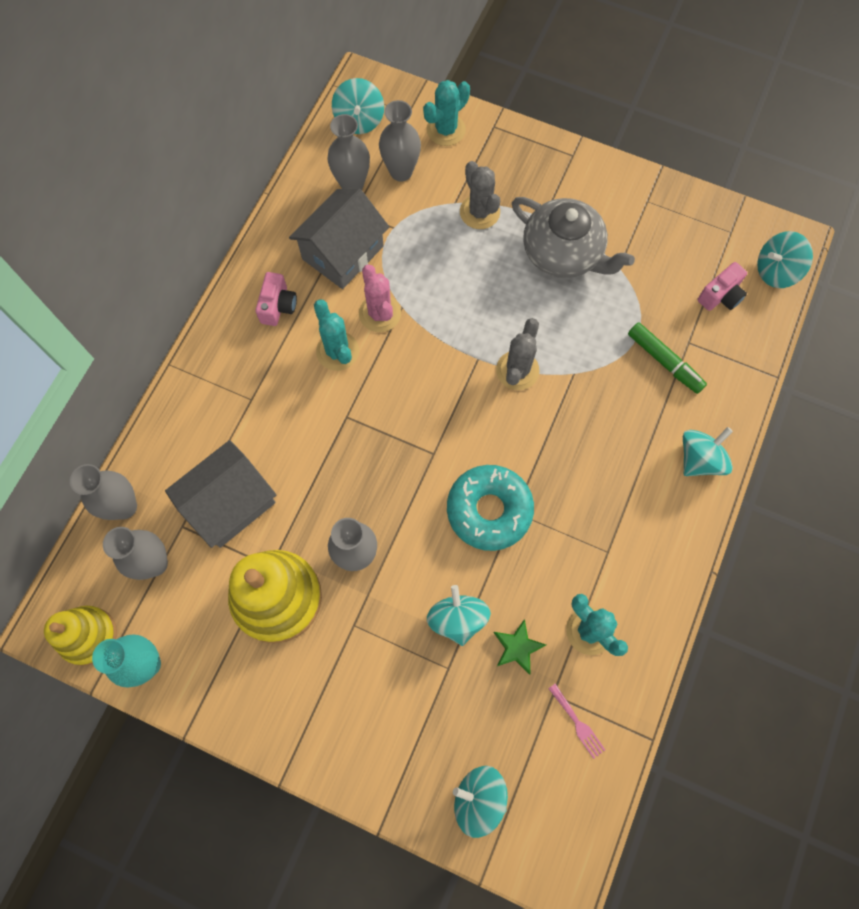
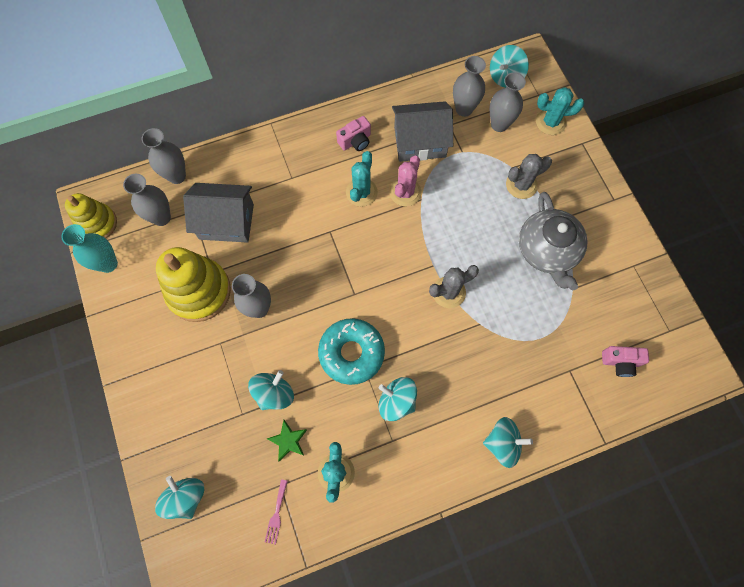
camera: 45 degrees right, 0 degrees up
grey cactus [460,161,500,229] -> grey cactus turned 45 degrees clockwise [506,154,552,199]
green marker [628,322,707,394] -> none
turquoise spinning top [757,231,813,288] -> turquoise spinning top moved to [379,377,417,421]

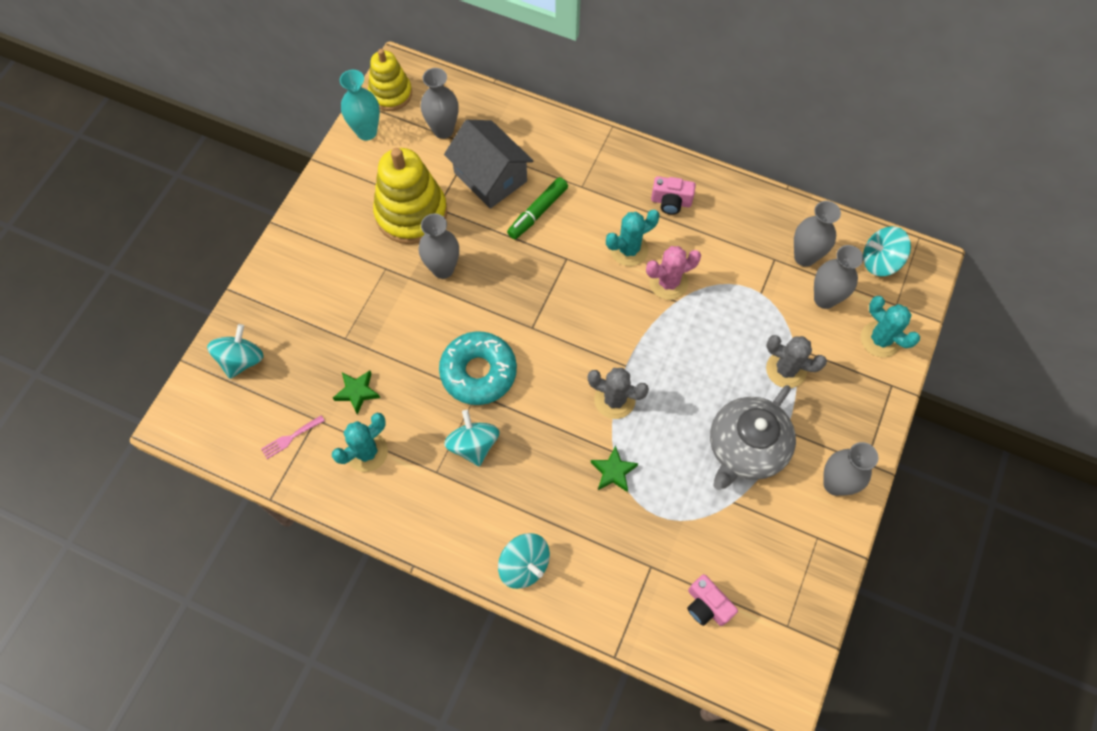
camera: 45 degrees right, 5 degrees down
grey vase [142,128,186,184] -> grey vase moved to [823,442,878,496]
turquoise spinning top [248,370,294,410] -> none
grey house [392,101,453,162] -> none
none -> green marker [507,177,568,239]
none -> green star [591,445,638,492]

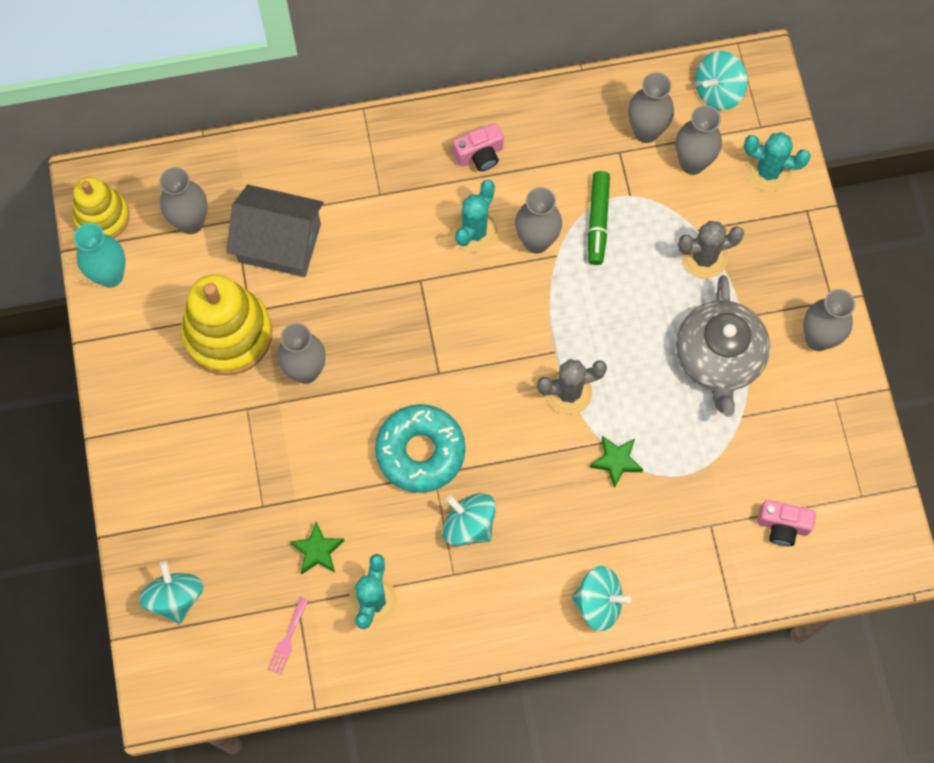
camera: 35 degrees left, 5 degrees up
green marker [507,177,568,239] -> green marker moved to [588,171,610,265]
pink cactus [646,246,701,300] -> grey vase [515,187,562,254]

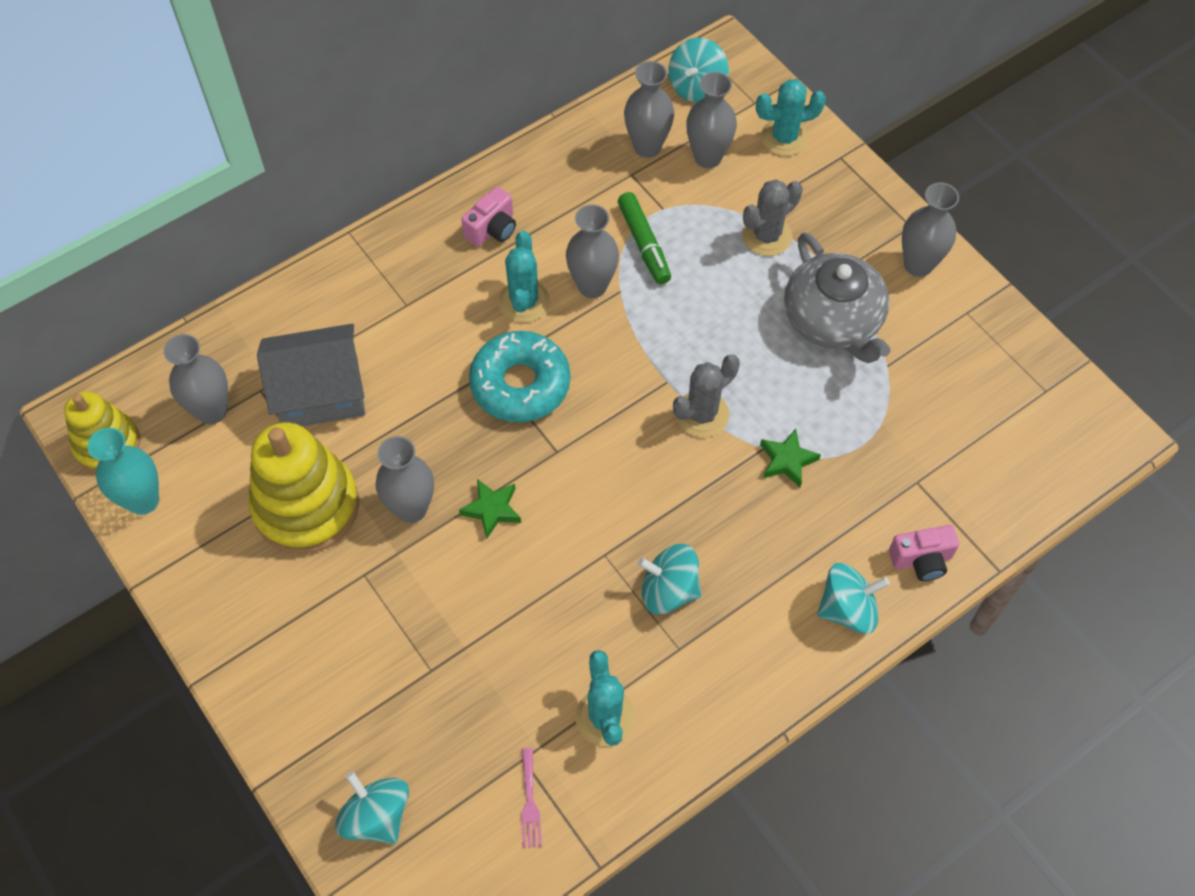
camera: 25 degrees left, 10 degrees down
green star [290,522,344,574] -> green star moved to [459,479,521,539]
turquoise donut [375,404,466,493] -> turquoise donut moved to [469,331,570,423]
pink camera [757,500,816,546] -> pink camera moved to [889,525,959,581]

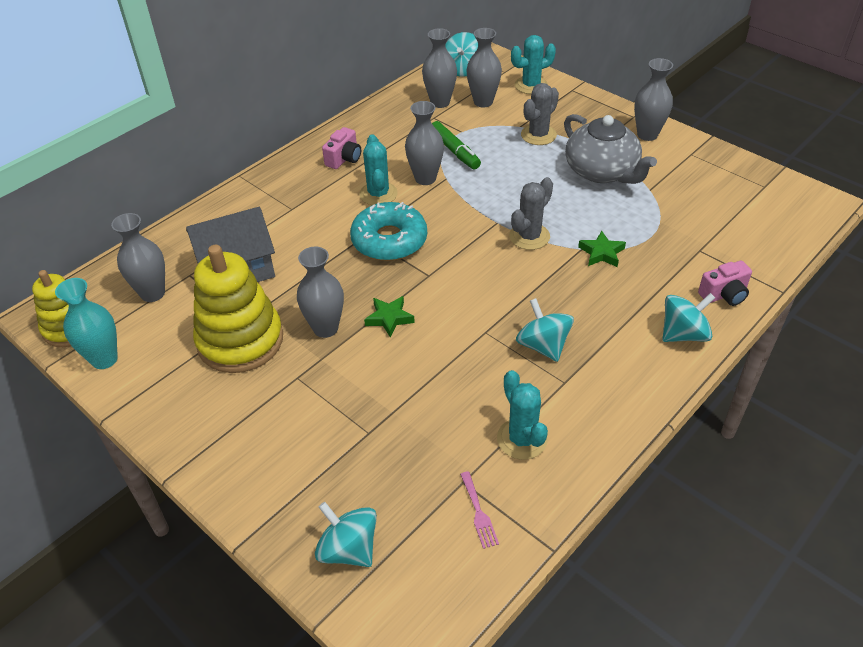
camera: 10 degrees left, 15 degrees down
turquoise spinning top [638,544,701,614] -> turquoise spinning top turned 60 degrees clockwise [516,298,574,362]

